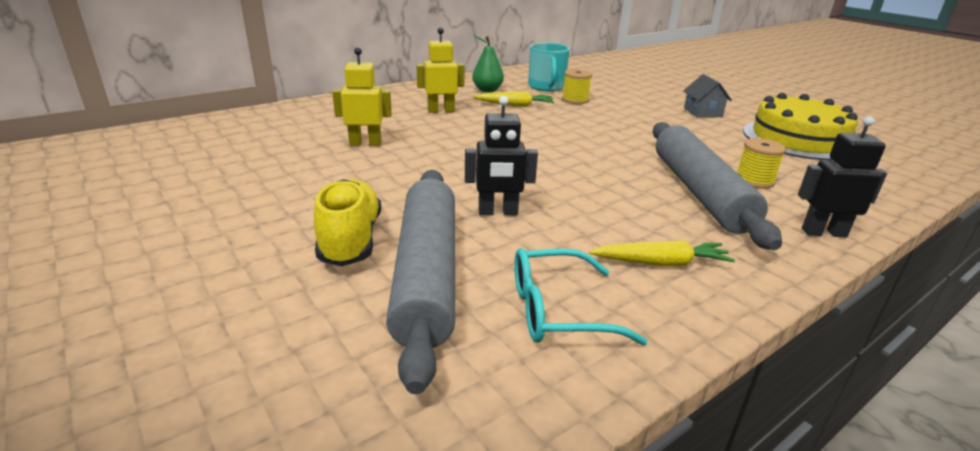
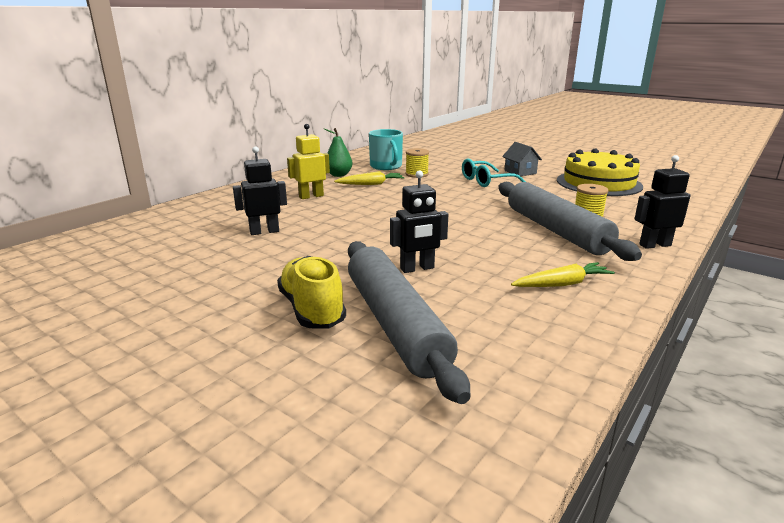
camera: 15 degrees left, 5 degrees down
yellow robot [332,47,392,146] -> black robot [233,146,287,235]
turquoise glasses [514,248,648,345] -> turquoise glasses moved to [462,158,526,187]

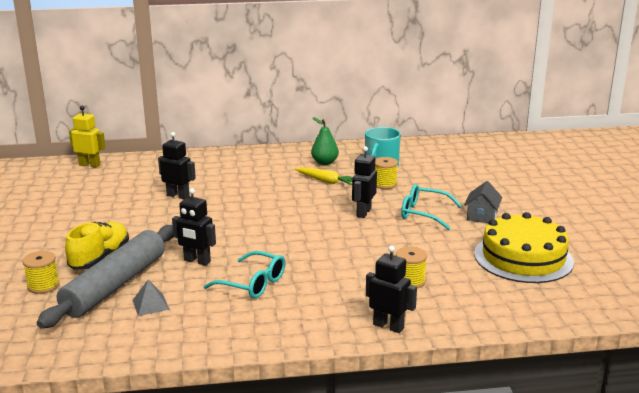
camera: 45 degrees right, 0 degrees up
yellow robot [287,124,330,199] -> yellow robot moved to [69,106,106,168]
grey rolling pin [499,182,642,261] -> none
yellow carrot [511,262,615,287] -> none
none -> yellow spool [22,251,60,294]
none -> grey pyramid [132,280,170,316]
none -> turquoise glasses [204,251,285,299]
none -> black robot [352,146,377,218]

